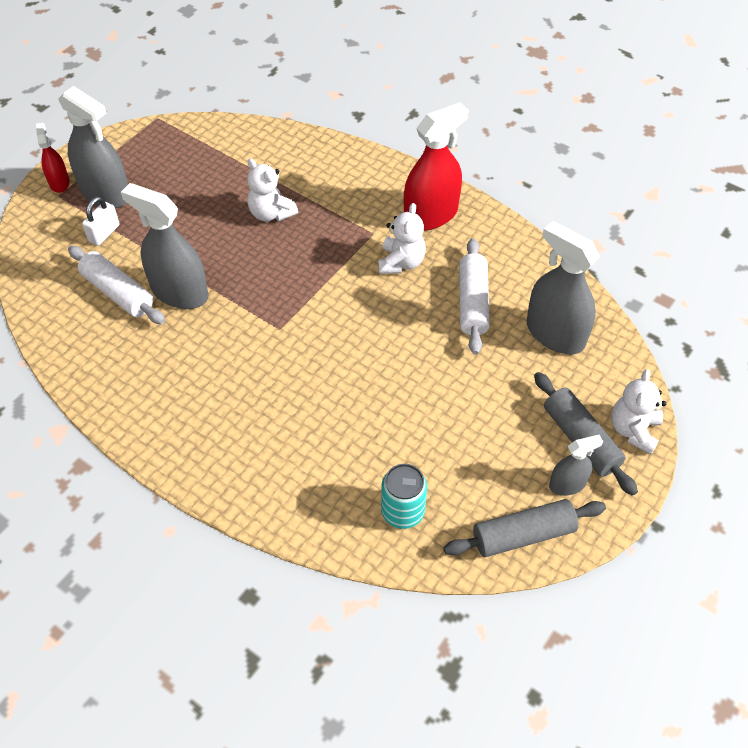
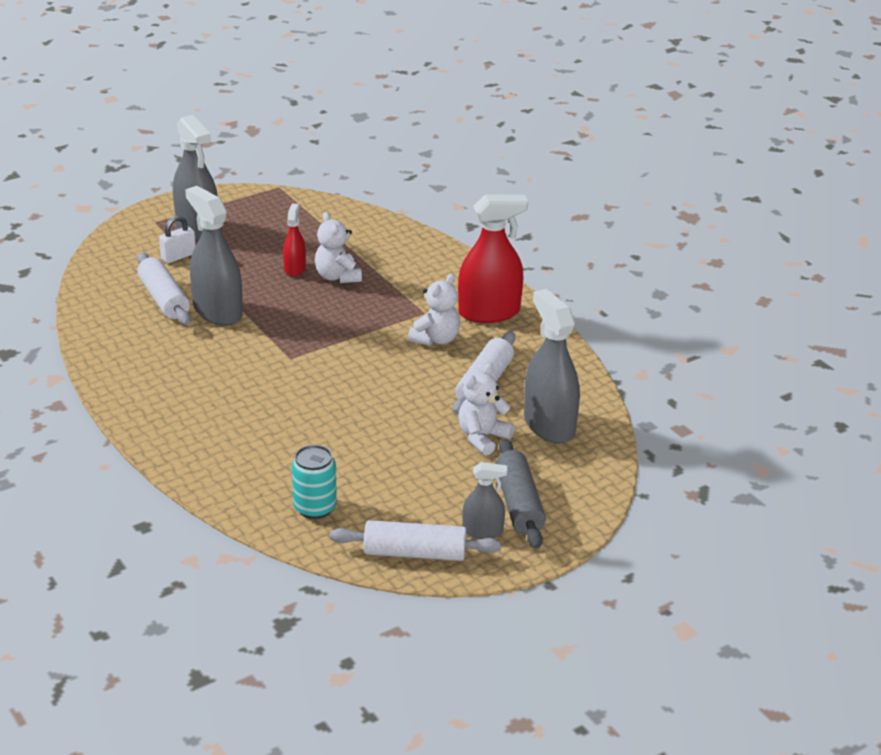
camera: 20 degrees right, 20 degrees down
red spray bottle [36,123,70,193] -> red spray bottle moved to [283,204,306,277]
grey rolling pin [443,499,606,557] -> white rolling pin [330,520,501,561]
white teddy bear [611,369,666,454] -> white teddy bear moved to [458,363,515,456]

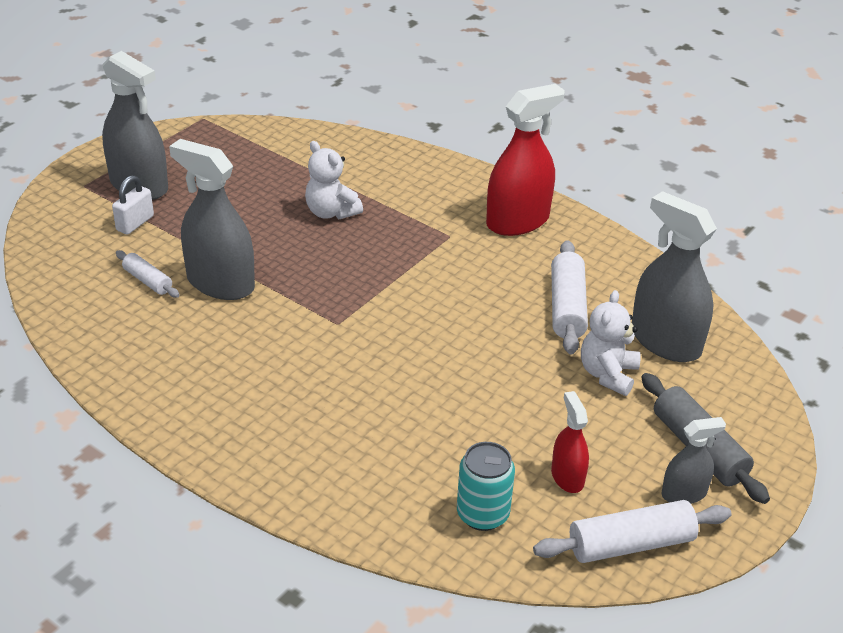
camera: 20 degrees left, 5 degrees up
white rolling pin [137,253,191,325] -> white rolling pin [116,250,180,298], size x0.58
red spray bottle [283,204,306,277] -> red spray bottle moved to [551,391,589,493]
white teddy bear [408,273,460,346] -> none

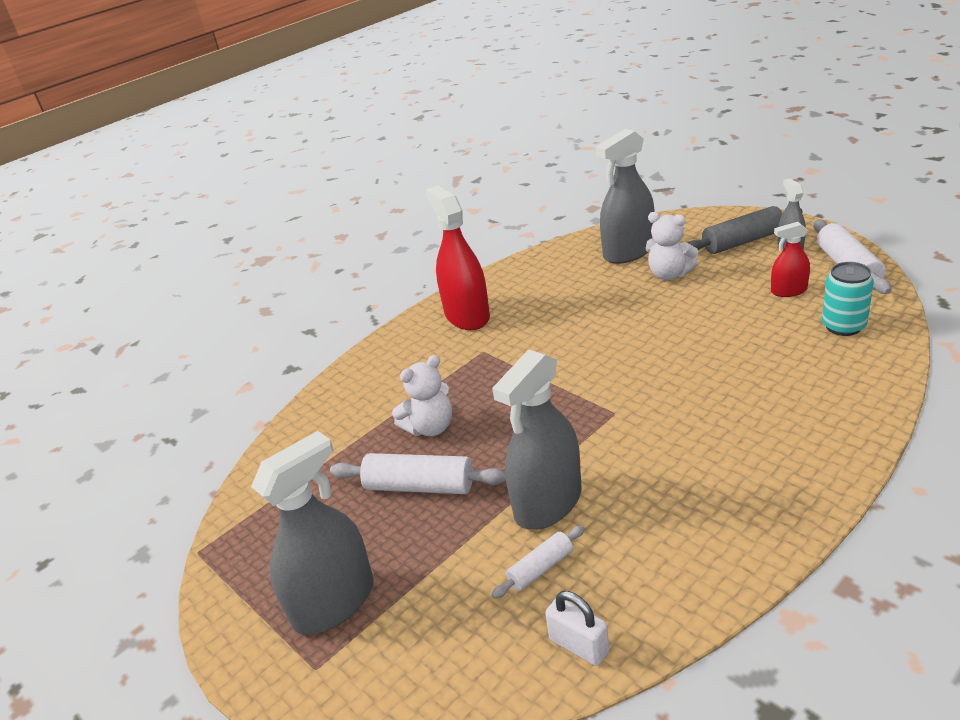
camera: 75 degrees left, 5 degrees down
white padlock [112,175,154,235] -> white padlock moved to [545,591,609,666]
white rolling pin [551,240,588,354] -> white rolling pin moved to [330,453,506,494]

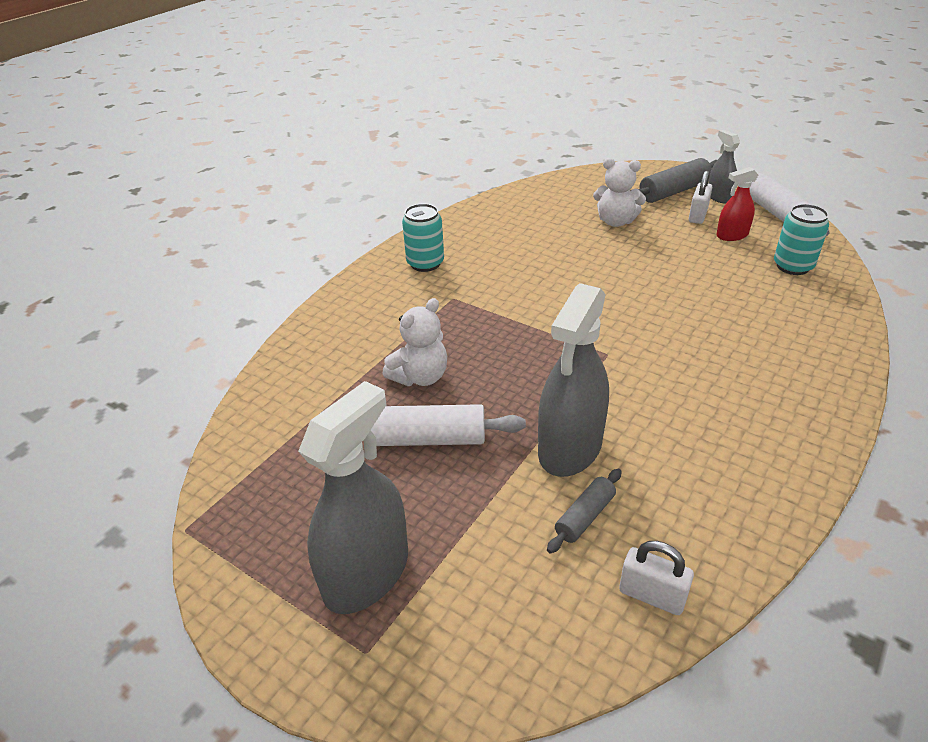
camera: 15 degrees left, 5 degrees up
red spray bottle [425,186,490,330] -> turquoise can [402,204,444,272]
white rolling pin [492,525,585,599] -> grey rolling pin [547,469,622,553]
grey spray bottle [596,129,655,264] -> none
none -> white padlock [689,171,712,224]

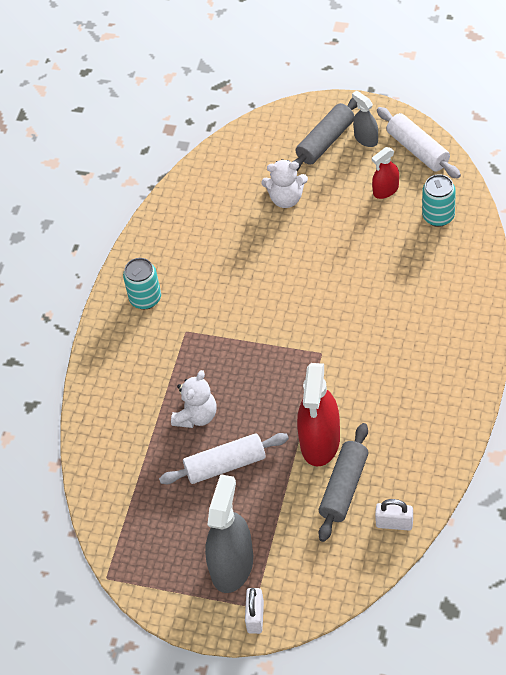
camera: 15 degrees left, 15 degrees up
grey spray bottle [538,283,609,477] -> red spray bottle [297,363,340,466]
grey rolling pin [547,469,622,553] -> grey rolling pin [319,423,368,542], size x1.72
white padlock [689,171,712,224] -> white padlock moved to [245,588,264,634]

